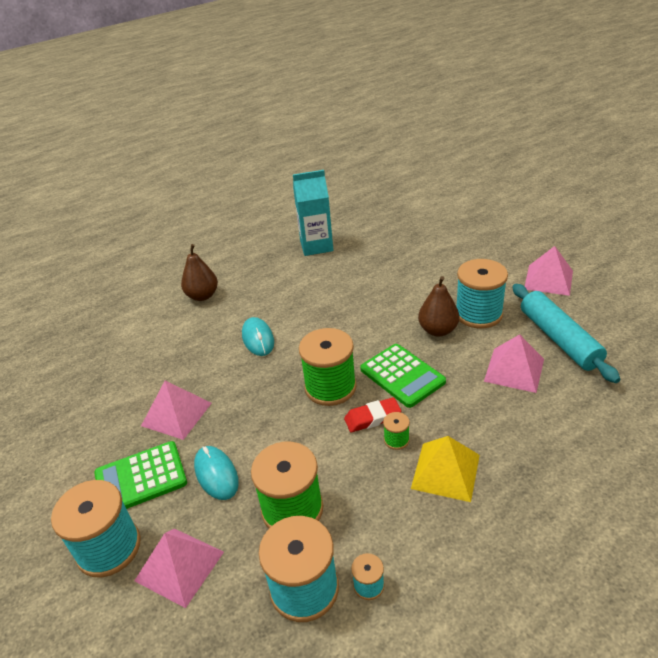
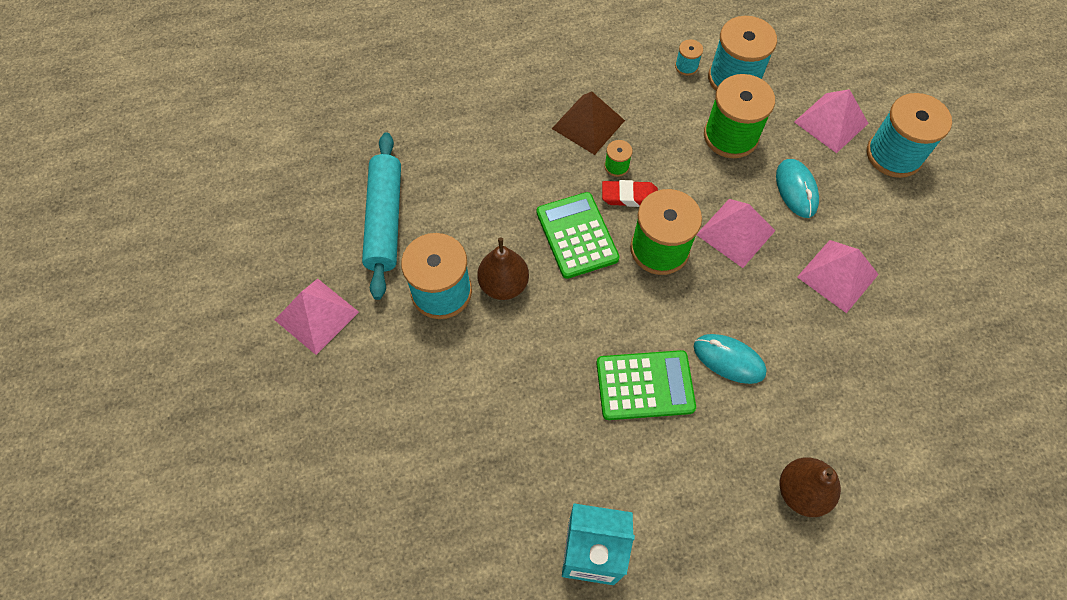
camera: 165 degrees left, 25 degrees up
green calculator [94,441,187,509] -> green calculator moved to [596,350,696,420]
turquoise mouse [242,317,274,356] -> turquoise mouse turned 60 degrees counterclockwise [694,334,767,384]
yellow pyramid [411,436,480,502] -> brown pyramid [552,91,625,155]
pink pyramid [484,334,544,393] -> pink pyramid moved to [697,199,775,268]

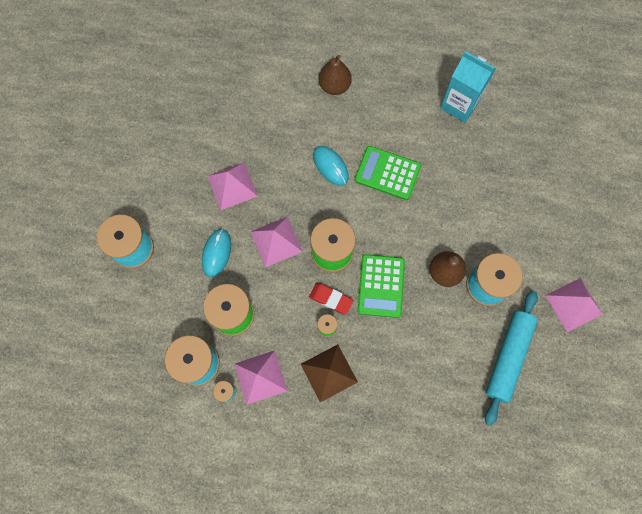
camera: 155 degrees left, 10 degrees up
pink pyramid [794,89,869,153] -> pink pyramid moved to [235,350,288,405]

